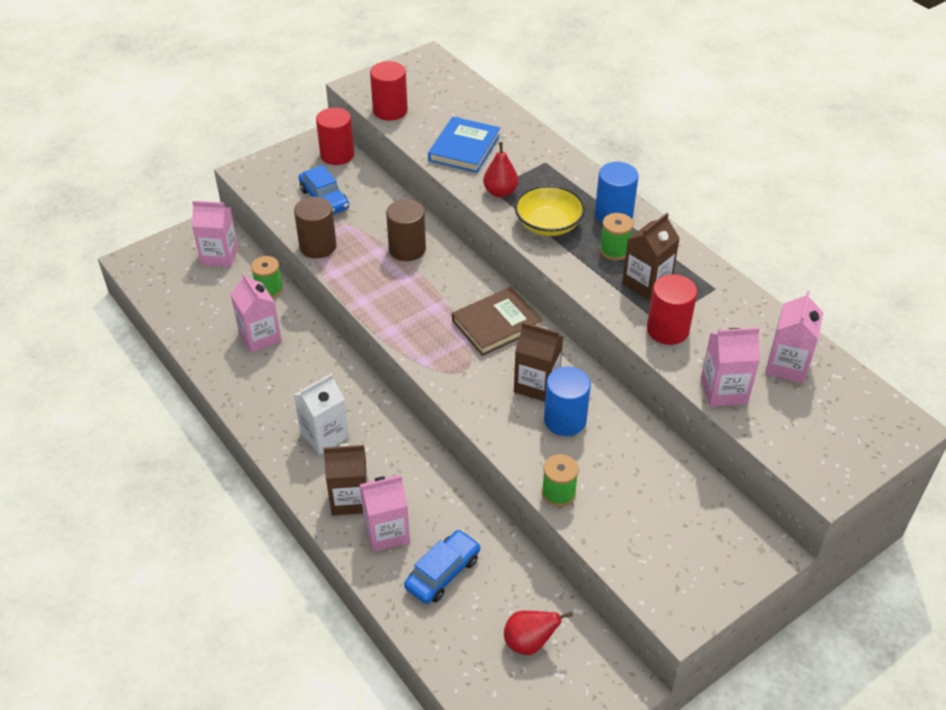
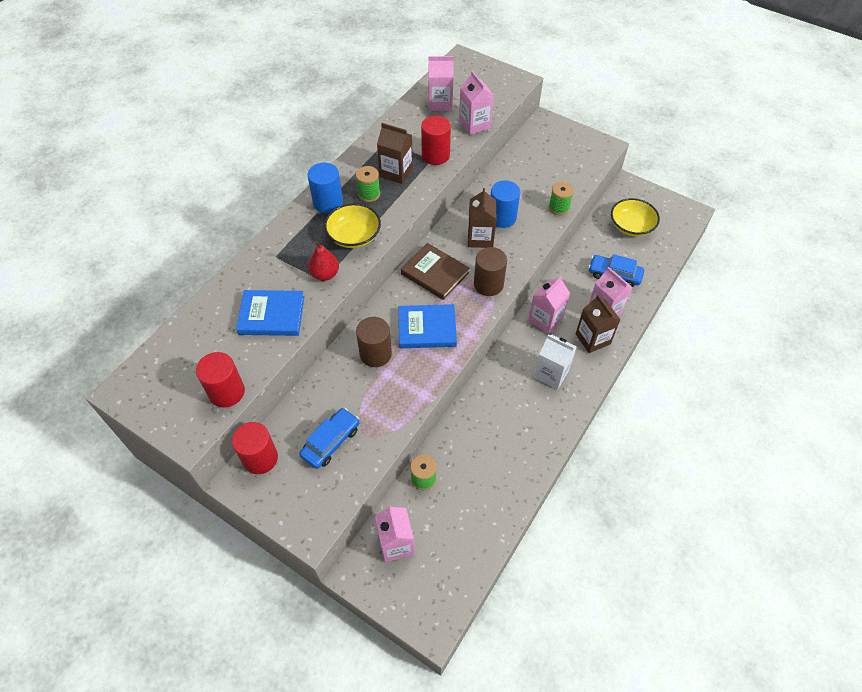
camera: 110 degrees left, 10 degrees up
pink carton [231,273,282,353] -> pink carton moved to [528,276,570,334]
brown cylinder [294,197,337,259] -> brown cylinder moved to [474,247,507,296]
red pear [504,611,573,655] -> yellow bowl [611,198,660,236]
none -> blue book [399,304,457,348]

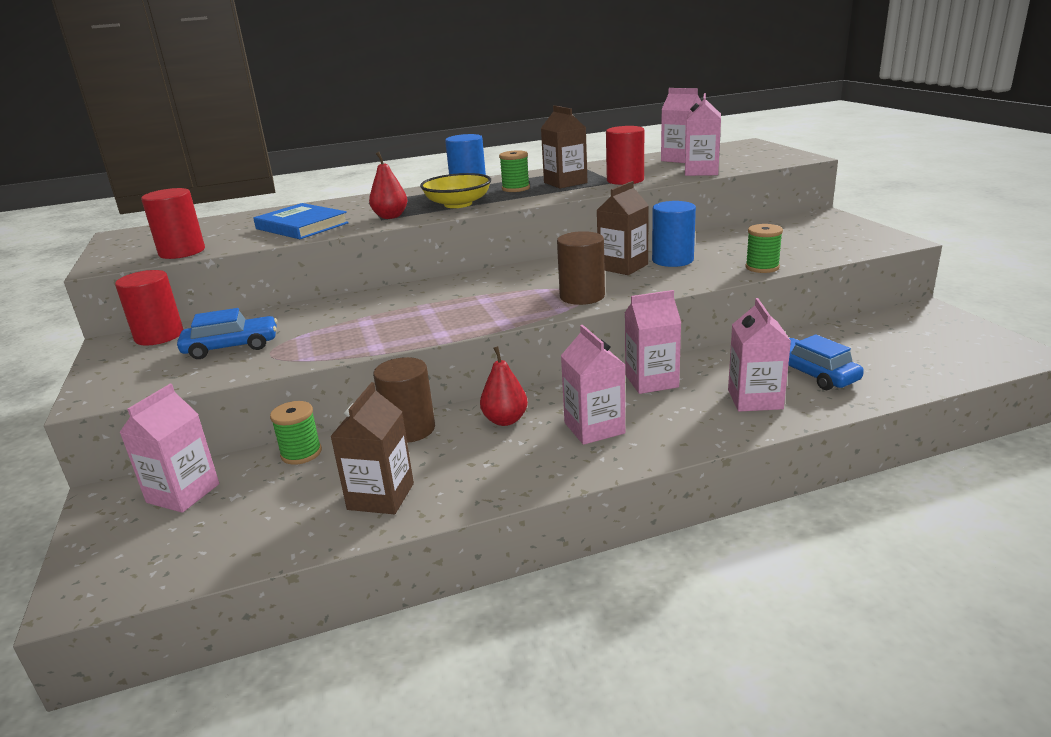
camera: 40 degrees right, 30 degrees down
brown cylinder [356,317,392,367] -> brown cylinder moved to [373,357,435,443]
blue book [399,304,457,348] -> none
brown book [401,243,469,300] -> none
white carton [534,334,577,390] -> pink carton [561,325,625,445]
brown carton [576,295,621,353] -> brown carton moved to [330,382,414,514]
yellow bowl [611,198,660,236] -> none
none -> red pear [480,346,528,426]

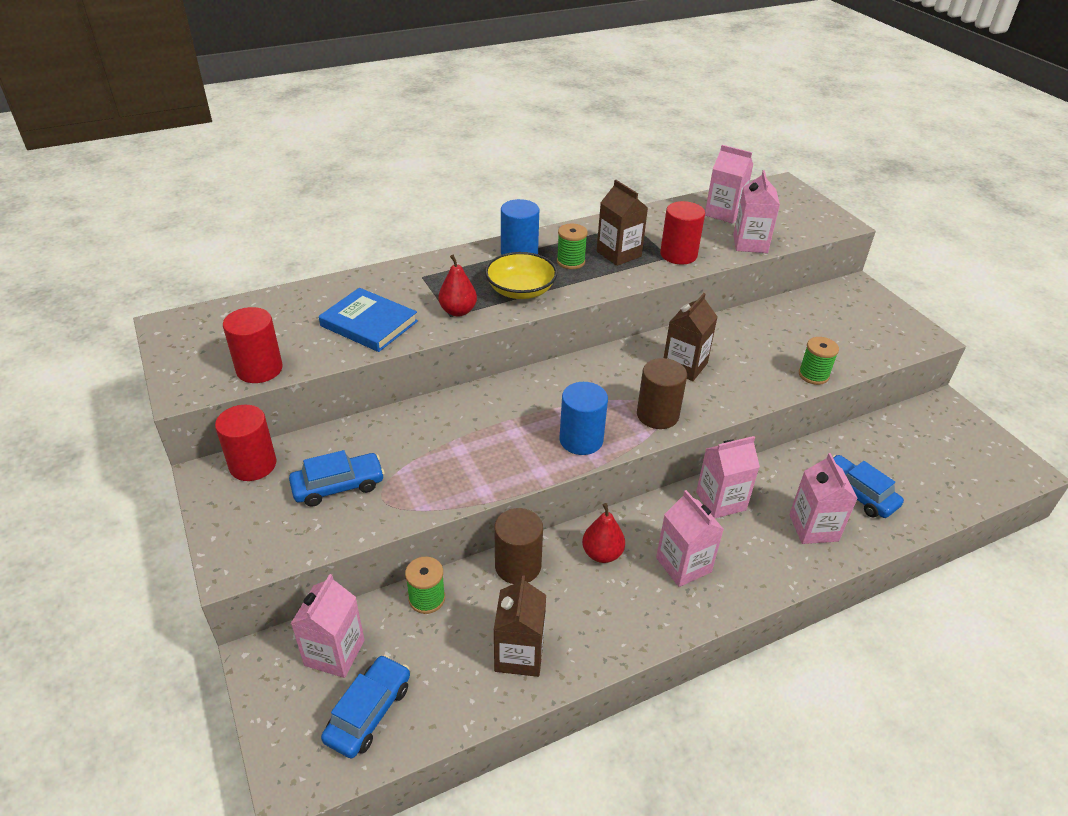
camera: 10 degrees left, 15 degrees up
blue cylinder [652,201,696,267] -> blue cylinder moved to [559,382,608,455]
none -> blue car [321,655,410,758]

